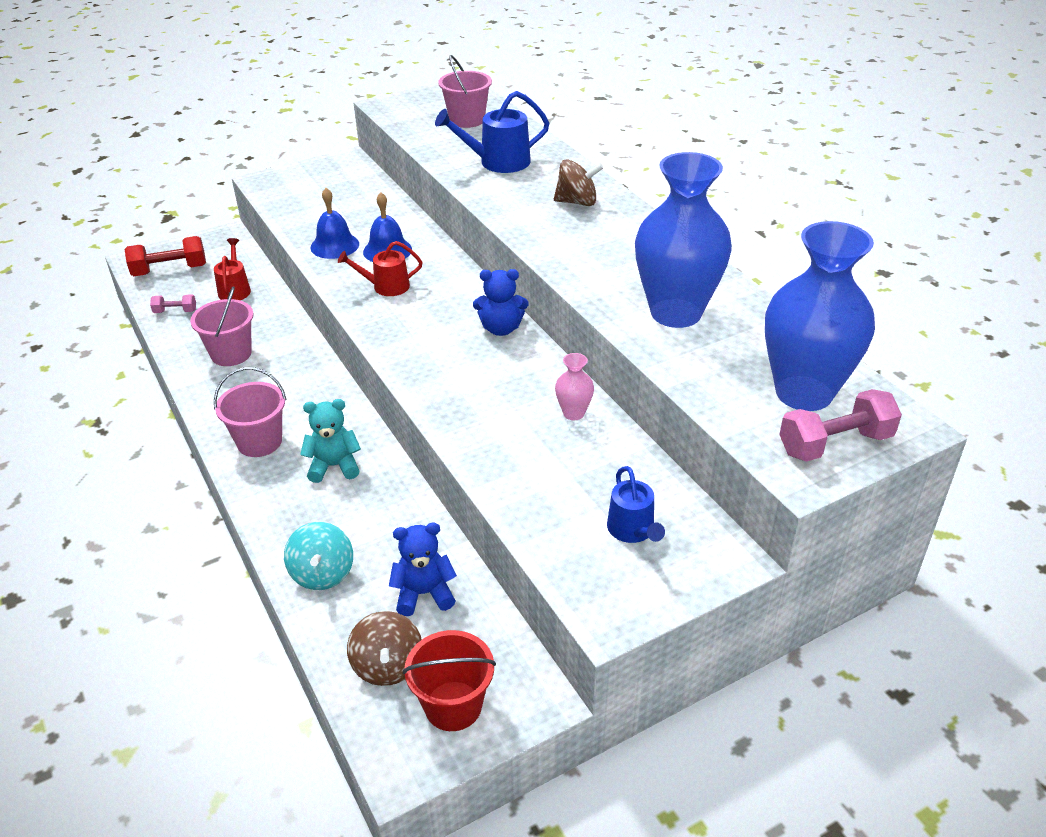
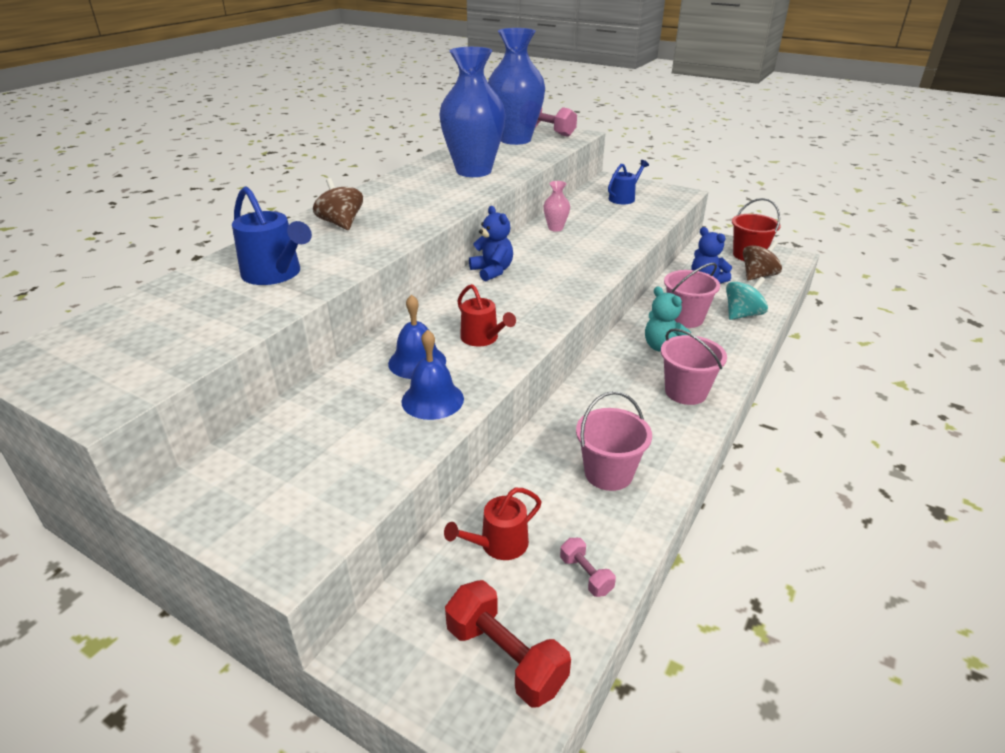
camera: 120 degrees left, 5 degrees down
pink bucket [438,55,492,128] -> pink bucket moved to [664,263,720,328]

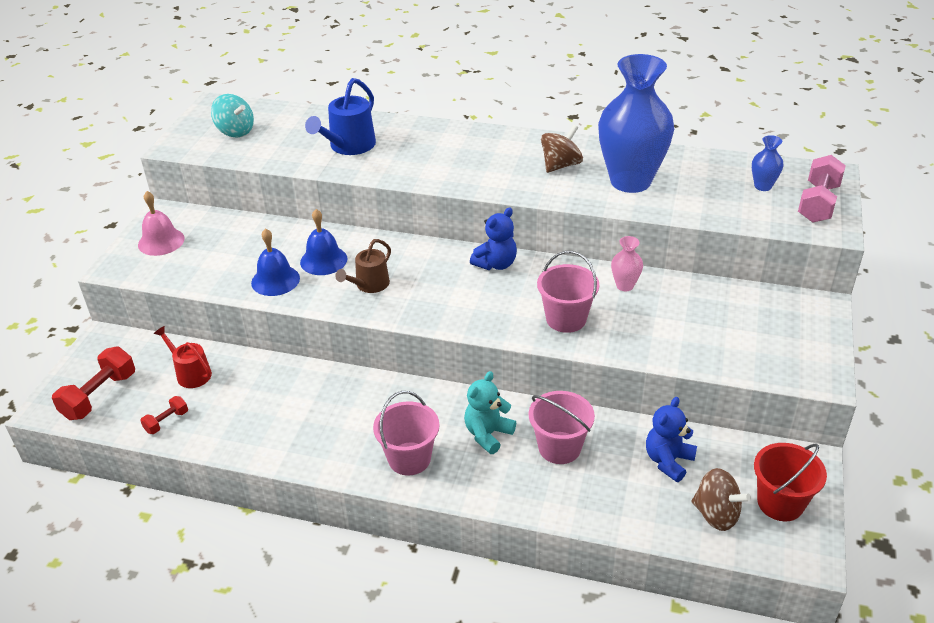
camera: 75 degrees right, 5 degrees up
brown spinning top [313,178,363,230] -> brown spinning top moved to [541,125,583,173]
red watering can [457,284,516,347] -> brown watering can [335,239,391,293]
blue vase [488,28,545,145] -> blue vase [752,135,783,191], size x0.41
pink dumbbell [560,538,616,597] -> red dumbbell [140,396,188,434]
pink bucket [576,391,652,491] -> pink bucket moved to [537,251,599,333]
blue watering can [608,160,649,204] -> none
turquoise spinning top [726,277,768,320] -> turquoise spinning top moved to [211,94,254,137]
none -> pink bell [138,191,185,256]

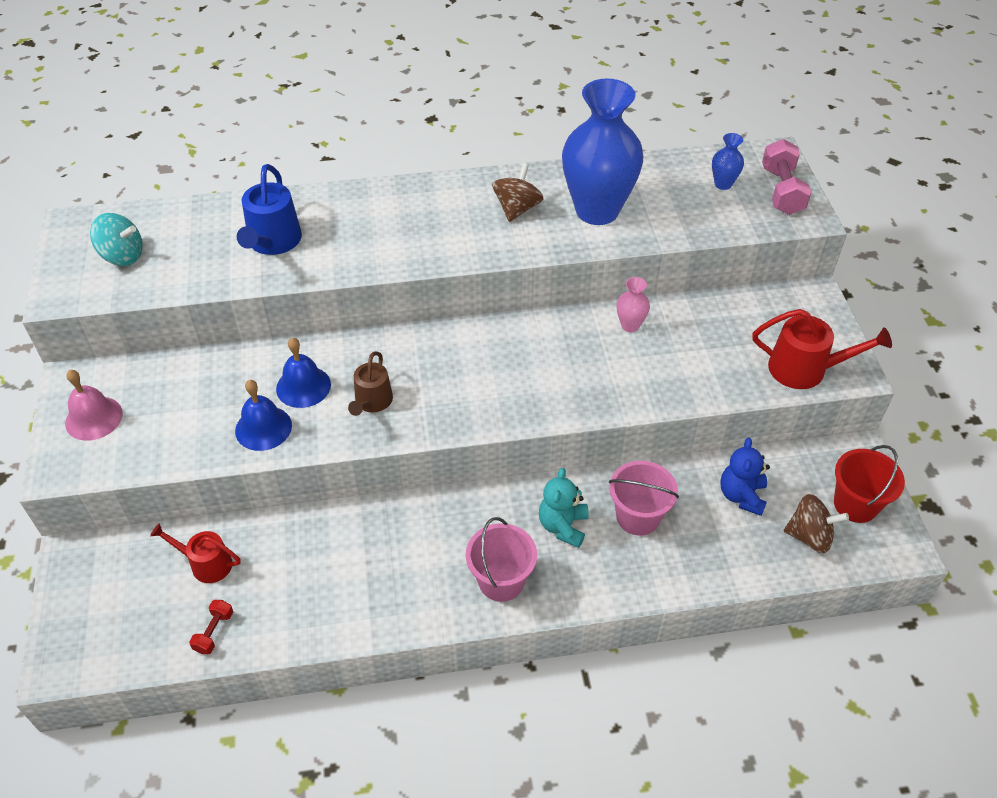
camera: 25 degrees left, 10 degrees up
red dumbbell [52,347,135,420] -> none
blue teddy bear [470,207,517,270] -> none
pink bucket [537,251,599,333] -> none
none -> red watering can [752,309,892,389]

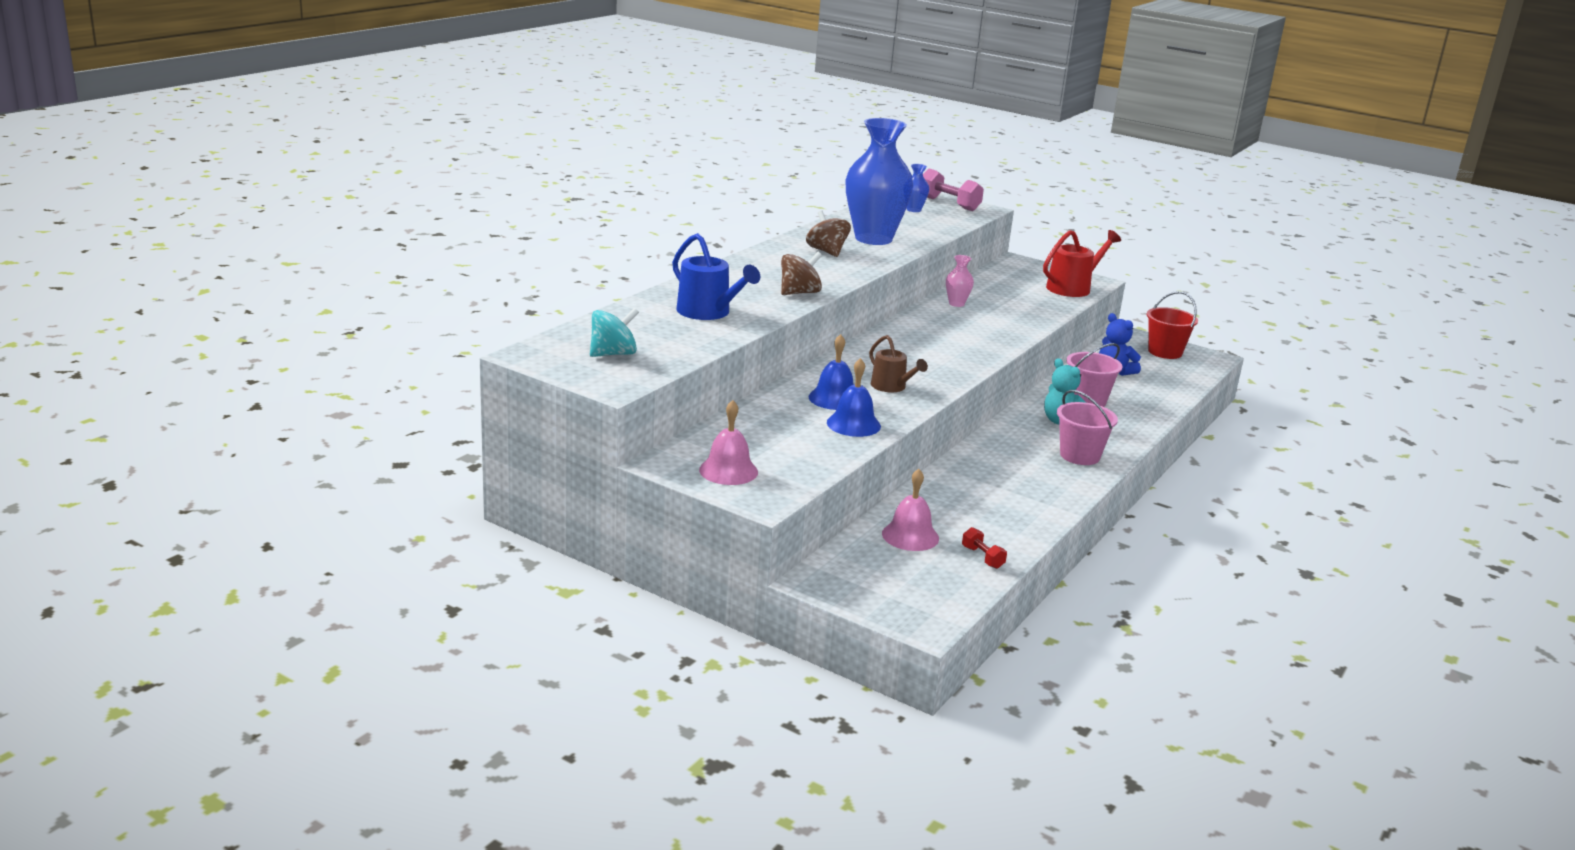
camera: 50 degrees left, 25 degrees down
red watering can [150,523,241,583] -> pink bell [882,469,939,551]
brown spinning top [784,494,849,553] -> brown spinning top moved to [781,252,822,295]

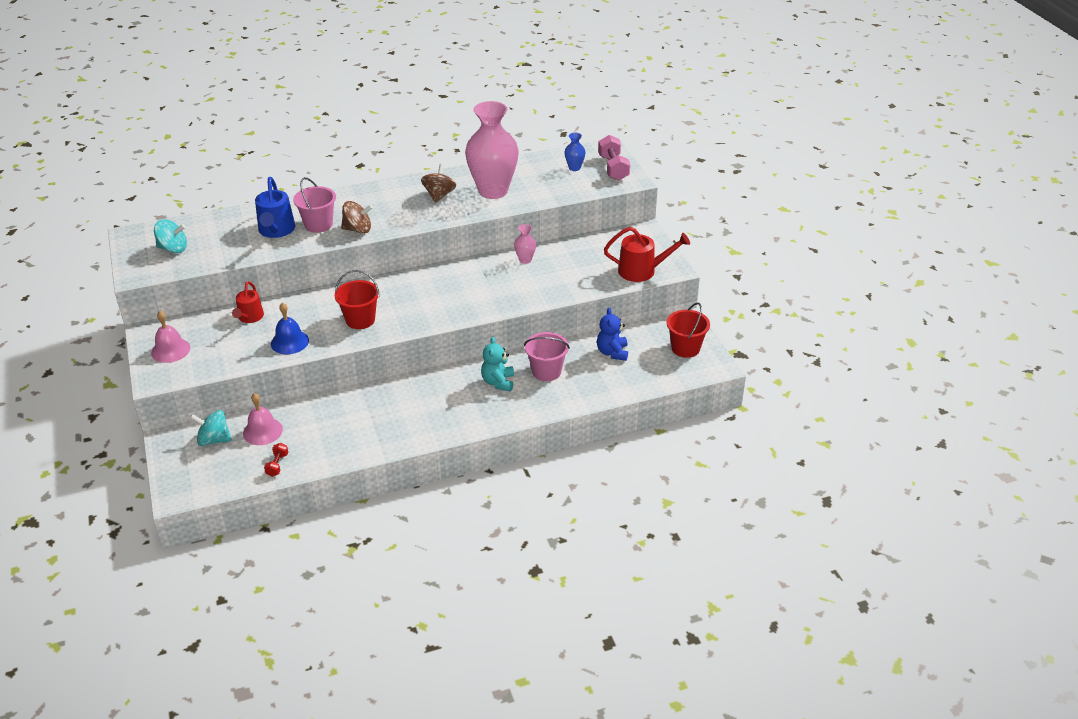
camera: 40 degrees right, 15 degrees up
blue bell [808,334,854,410] -> none
blue vase [845,118,913,245] -> pink vase [465,101,519,199]
brown watering can [869,335,928,392] -> red bucket [335,270,379,329]
pink bucket [1057,390,1118,465] -> pink bucket moved to [293,177,336,233]
none -> turquoise spinning top [190,410,232,446]
none -> red watering can [232,281,264,323]

